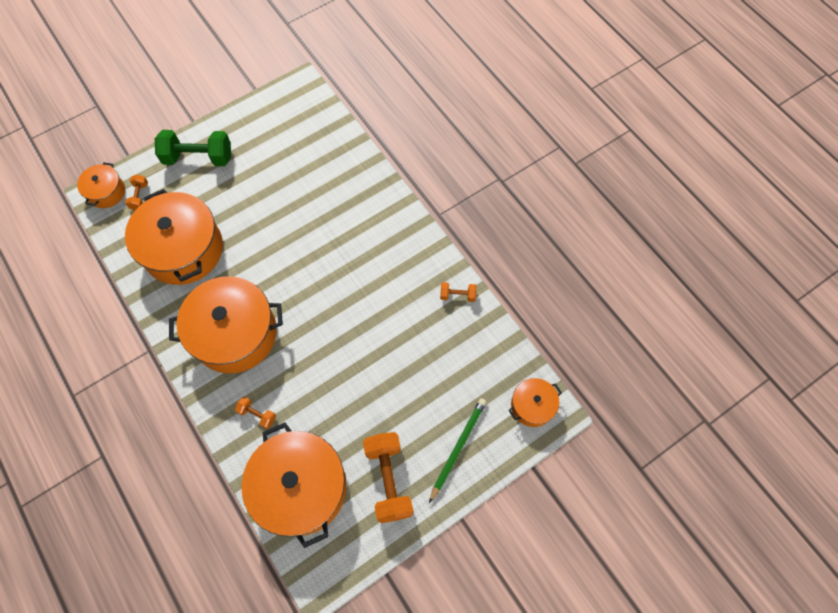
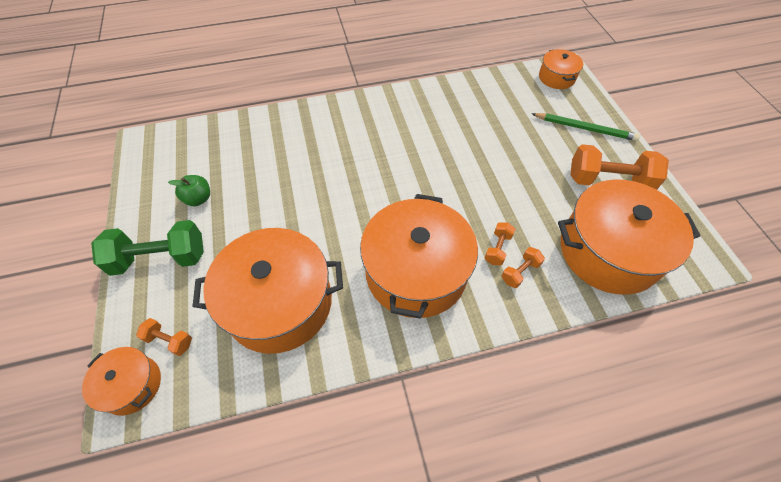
camera: 70 degrees left, 10 degrees down
green dumbbell [155,130,231,166] -> green dumbbell turned 60 degrees clockwise [91,220,204,276]
green pencil [429,398,487,503] -> green pencil turned 150 degrees clockwise [531,113,640,141]
orange dumbbell [440,282,477,302] -> orange dumbbell moved to [484,222,515,266]
none -> green apple [168,175,210,206]

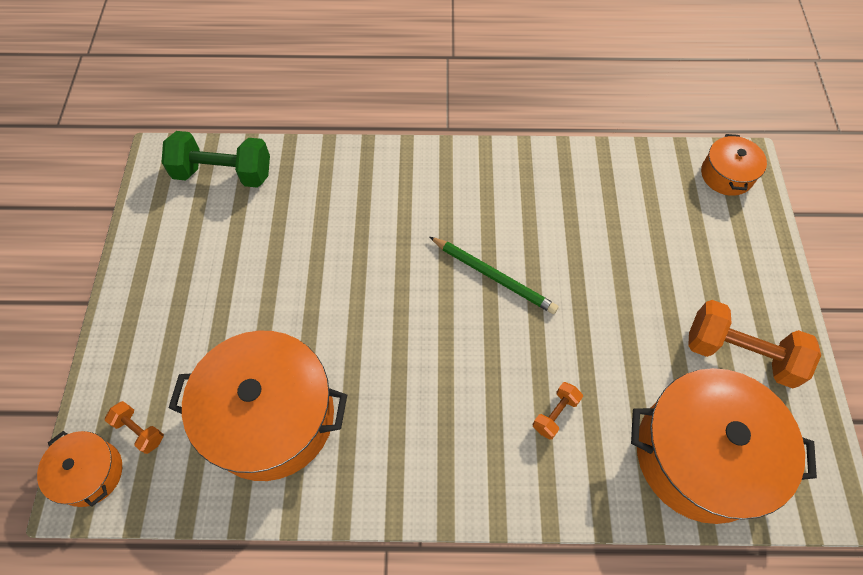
camera: 15 degrees right, 5 degrees up
green dumbbell [91,220,204,276] -> green dumbbell moved to [161,131,270,188]
green apple [168,175,210,206] -> none
orange pot [360,194,478,319] -> none
orange dumbbell [502,247,545,288] -> none
green pencil [531,113,640,141] -> green pencil moved to [430,237,559,314]

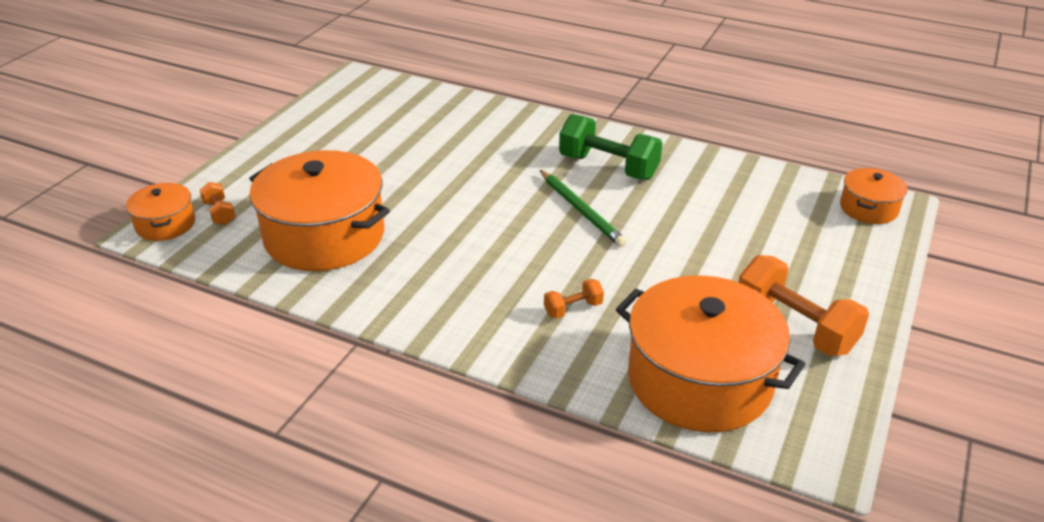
camera: 25 degrees right, 25 degrees down
green dumbbell [161,131,270,188] -> green dumbbell moved to [559,114,662,180]

